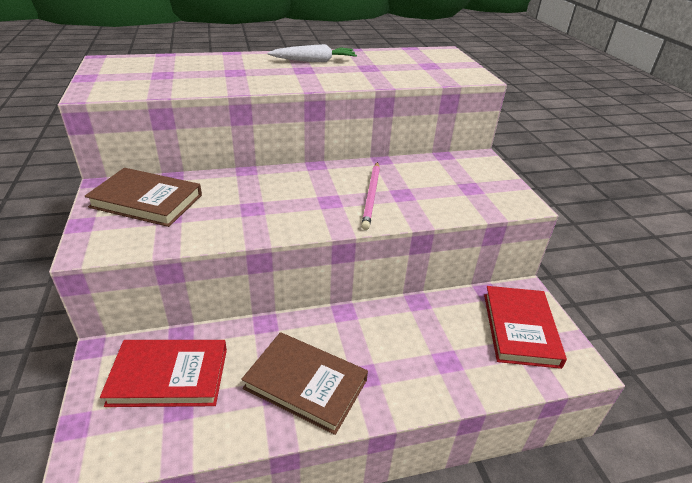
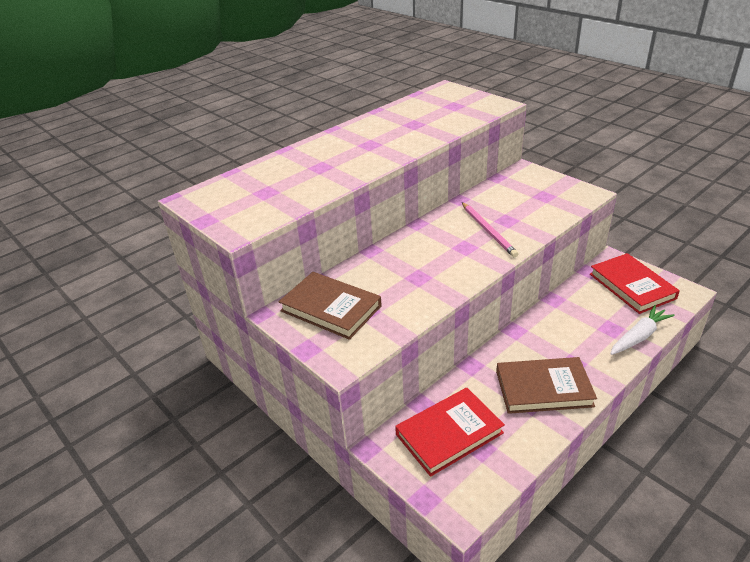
camera: 25 degrees left, 0 degrees up
brown book [85,168,202,227] -> brown book turned 45 degrees clockwise [279,272,382,340]
white carrot [267,44,357,62] -> white carrot moved to [610,305,675,355]

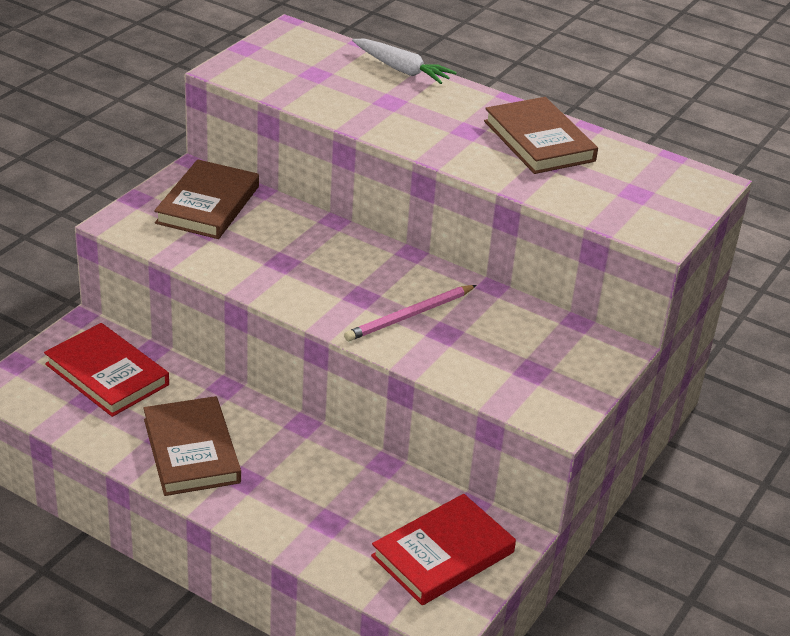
camera: 70 degrees right, 0 degrees up
white carrot [610,305,675,355] -> white carrot moved to [352,39,457,84]
none -> brown book [484,97,598,174]

